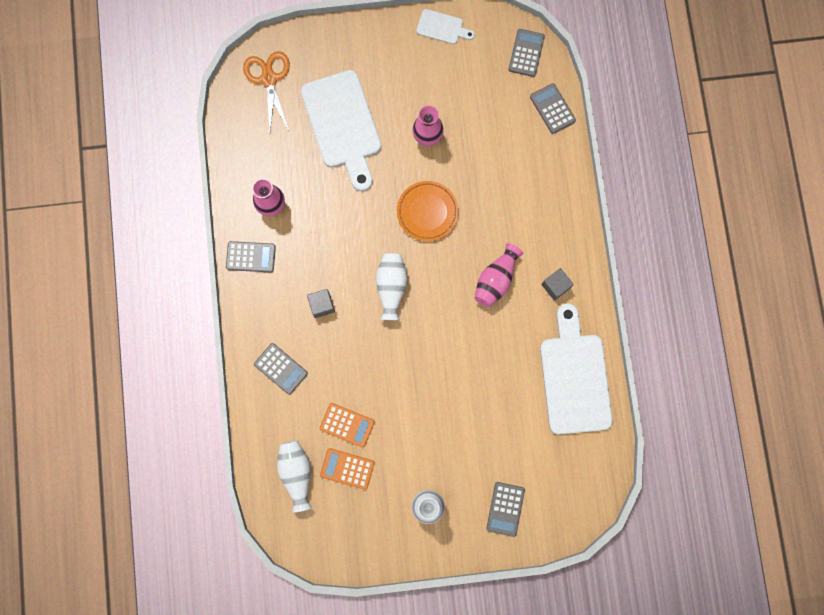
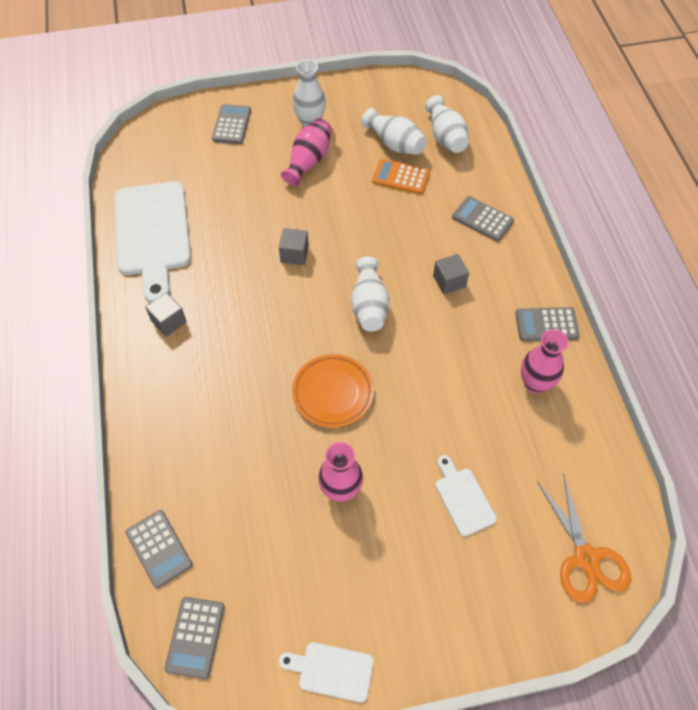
camera: 175 degrees right, 20 degrees down
white cutting board [301,70,381,191] -> white cutting board [435,455,497,536], size x0.47
orange calculator [320,448,375,490] -> white vase [361,108,427,155]
pink vase [475,243,523,307] -> pink vase moved to [281,118,332,186]
none -> grey cube [279,228,309,265]

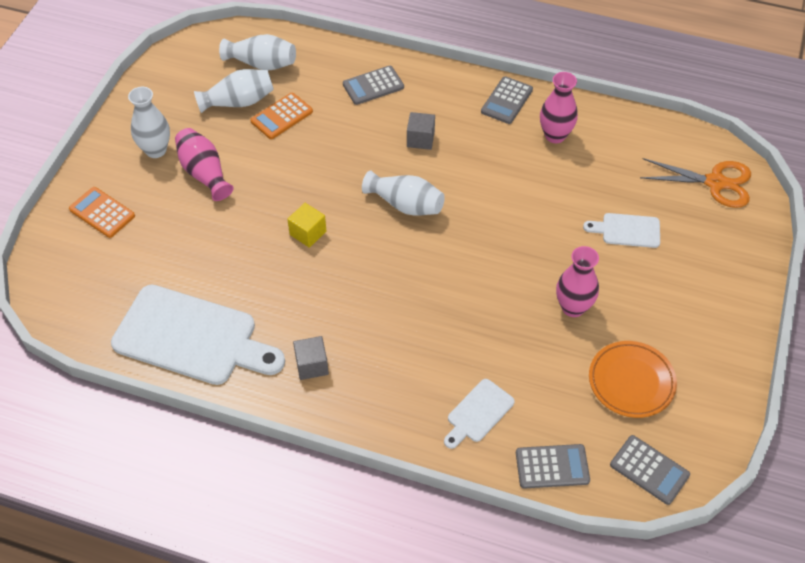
camera: 60 degrees left, 5 degrees down
grey calculator [212,104,251,144] -> orange calculator [69,187,135,238]
grey cube [279,228,309,265] -> yellow cube [287,203,326,248]
white cutting board [279,642,374,702] -> white cutting board moved to [444,379,515,449]
orange plate [292,354,374,428] -> orange plate moved to [589,341,677,418]

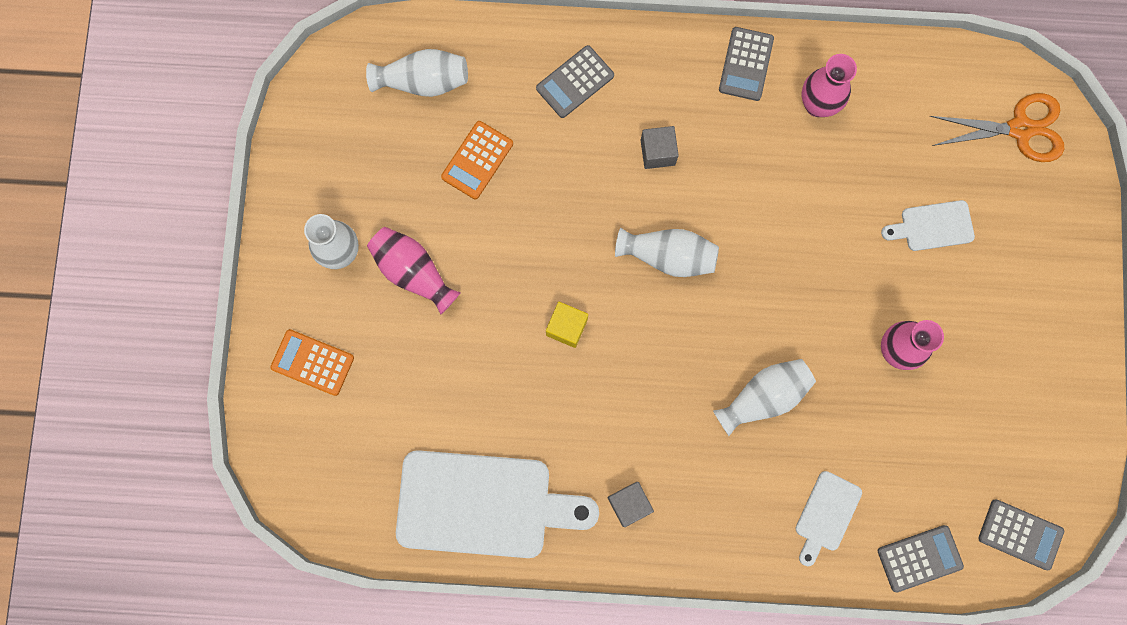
camera: 15 degrees left, 25 degrees up
white vase [194,69,274,113] -> white vase moved to [713,359,816,436]
orange plate [589,341,677,418] -> none

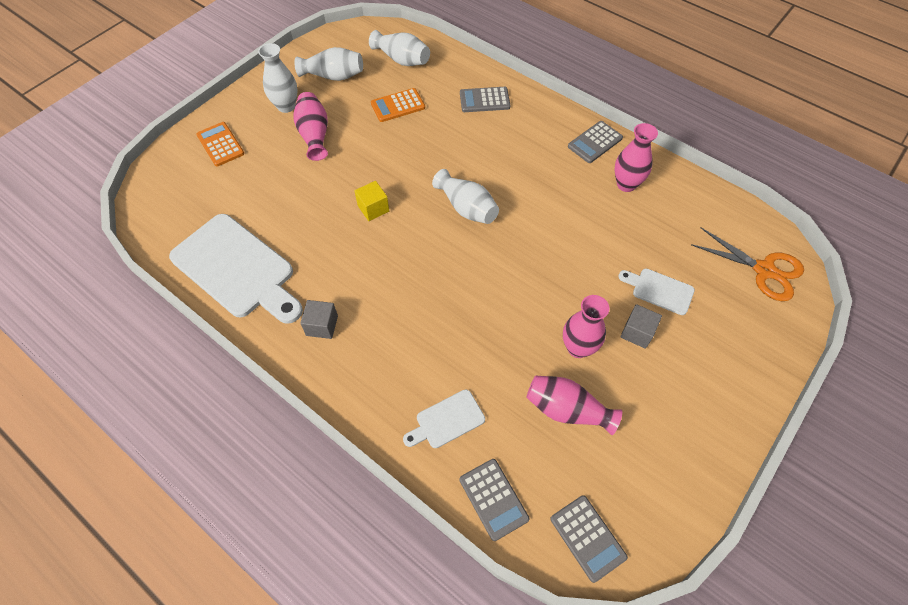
camera: 35 degrees right, 20 degrees down
grey cube [641,126,679,169] -> grey cube moved to [620,304,662,349]
white vase [713,359,816,436] -> white vase moved to [294,47,363,81]
grey calculator [878,525,964,592] -> grey calculator turned 45 degrees clockwise [460,459,529,541]
none -> pink vase [526,376,622,435]

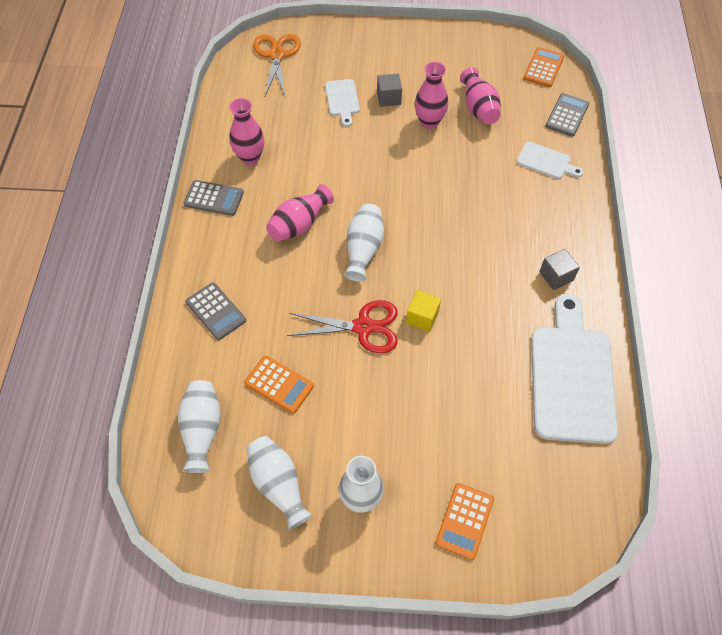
camera: 125 degrees left, 0 degrees up
pink vase [294,92,328,161] -> pink vase moved to [266,184,334,241]
grey calculator [550,495,628,583] -> orange calculator [523,47,564,87]
none -> red scissors [287,300,398,353]

